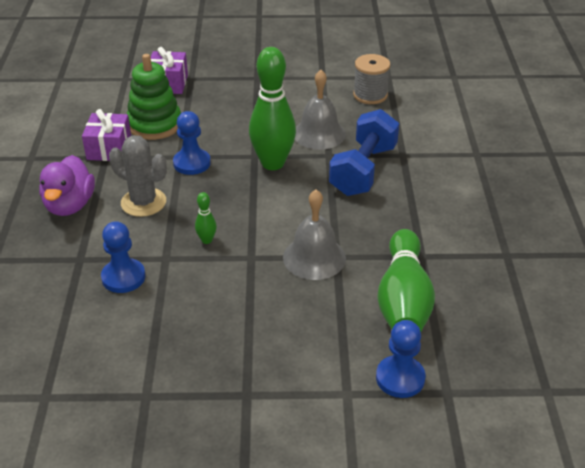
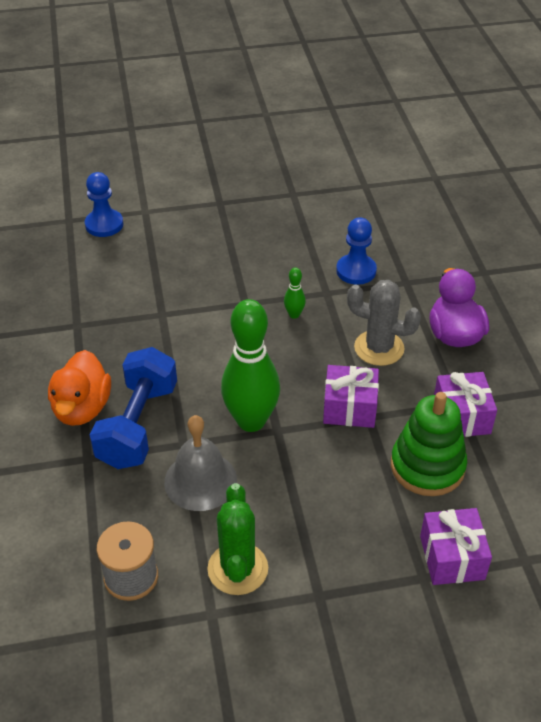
camera: 170 degrees right, 5 degrees up
blue pawn [173,111,211,175] -> purple gift [323,365,379,428]
grey bell [283,189,346,280] -> none
green bowling pin [377,229,435,331] -> none
none -> orange duck [48,350,111,426]
none -> green cactus [207,483,268,595]

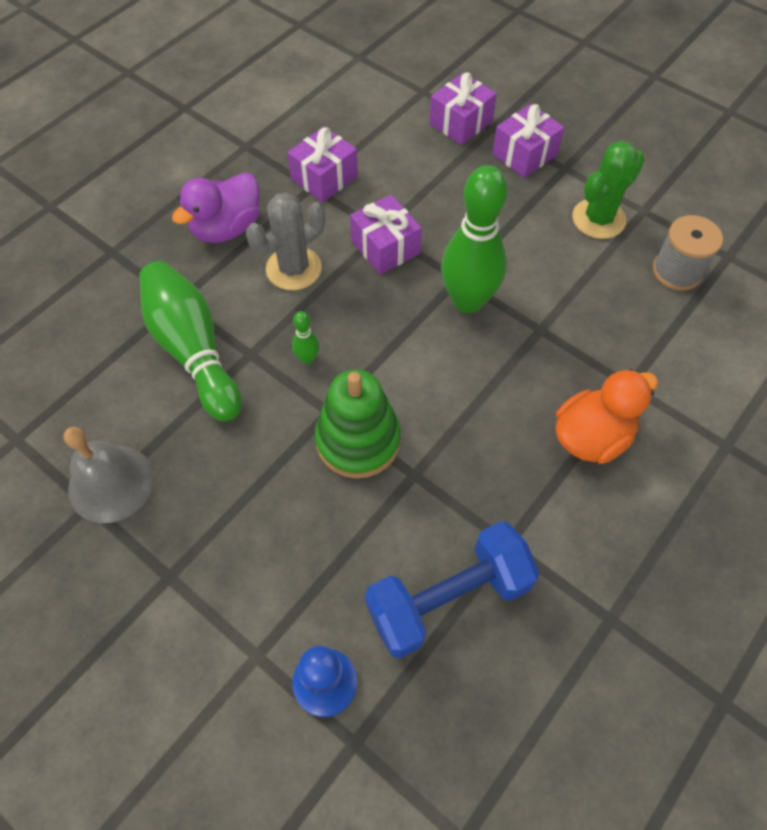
camera: 130 degrees left, 15 degrees up
blue dumbbell [90,347,177,469] -> blue dumbbell moved to [365,521,540,658]
grey bell [164,415,237,511] -> grey bell moved to [63,427,154,523]
blue pawn [336,217,377,285] -> green bowling pin [139,261,242,421]
grey cactus [347,280,421,366] -> grey cactus turned 75 degrees clockwise [246,193,325,290]
green stacking toy [391,392,467,496] -> green stacking toy moved to [315,370,401,478]
none -> purple gift [492,104,564,178]

